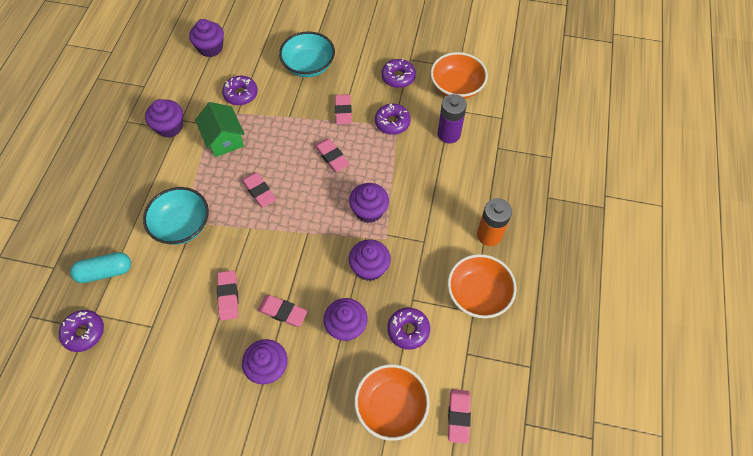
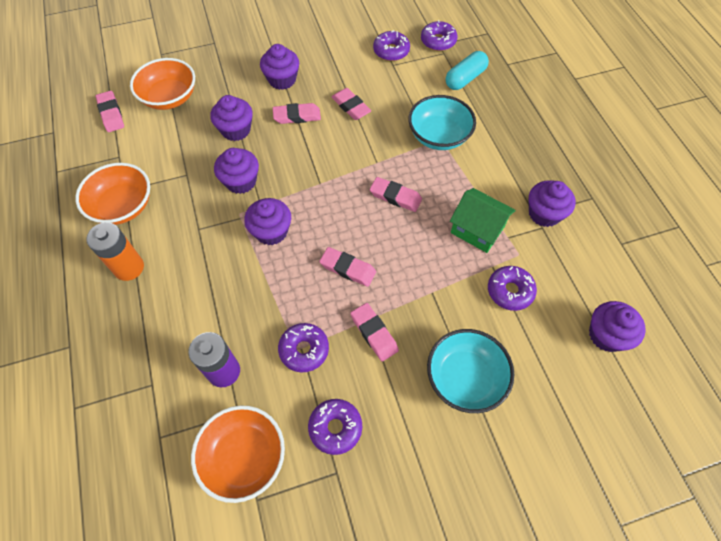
camera: 150 degrees right, 0 degrees up
purple donut [387,308,430,350] -> purple donut moved to [373,30,410,61]

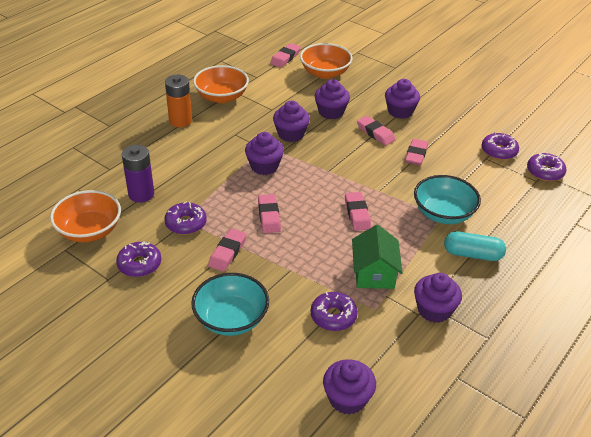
camera: 55 degrees right, 20 degrees down
turquoise capsule [446,51,489,90] -> turquoise capsule moved to [444,231,506,261]

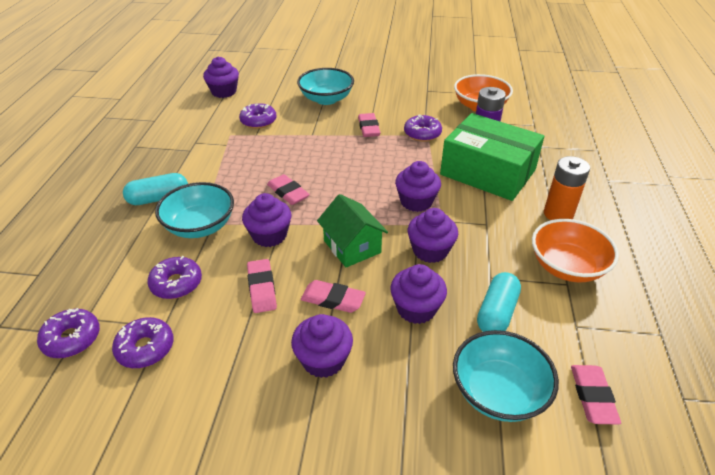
camera: 150 degrees right, 0 degrees up
purple donut [116,242,161,277] -> purple donut moved to [147,256,202,299]
pink eraser [258,194,281,233] -> none
orange bowl [300,43,353,79] -> turquoise bowl [453,330,559,422]
green house [352,225,403,289] -> green house moved to [317,194,388,267]
purple cupcake [414,273,462,323] -> purple cupcake moved to [242,193,291,247]
none -> green box [440,113,544,201]
none -> turquoise capsule [477,272,521,332]

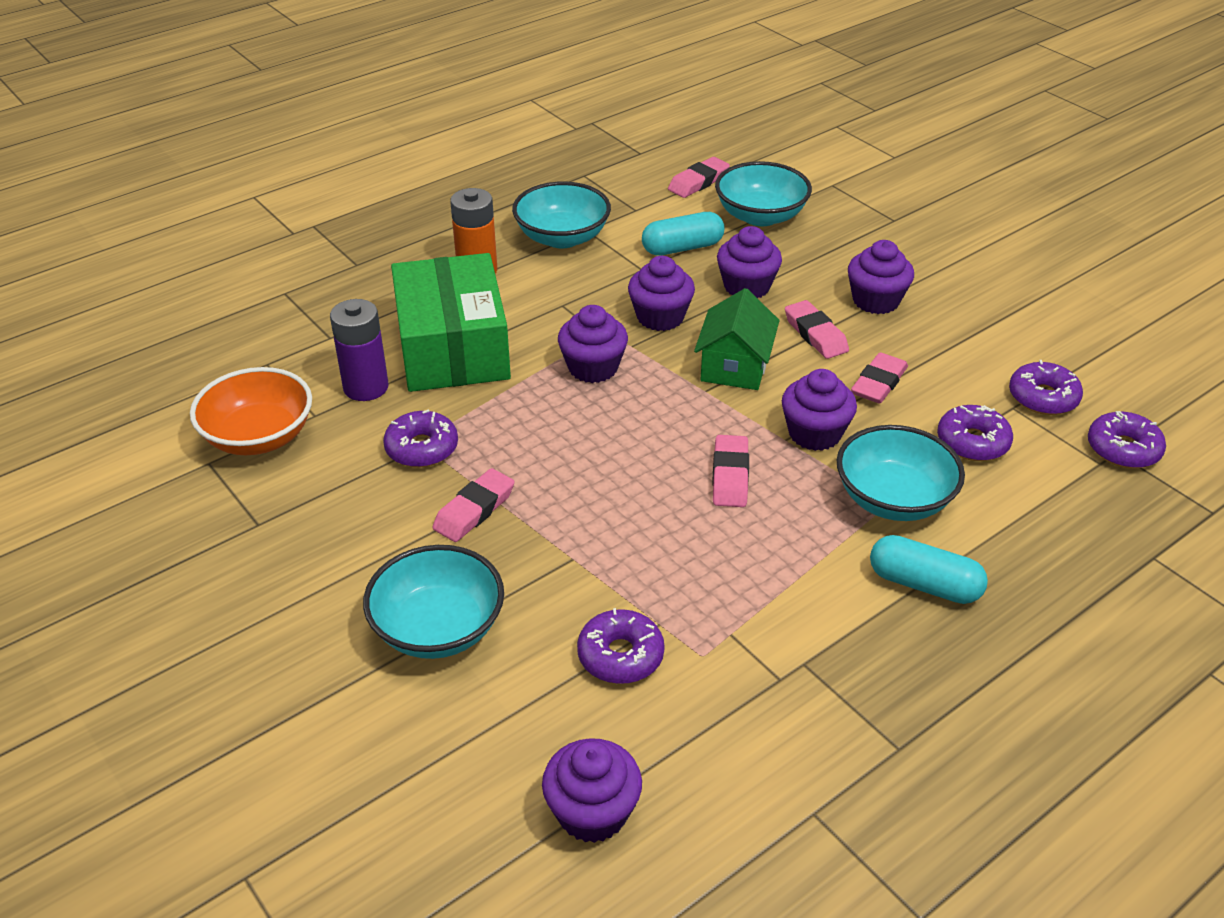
camera: 135 degrees left, 0 degrees up
orange bowl [532,219,619,282] -> turquoise bowl [512,181,611,248]

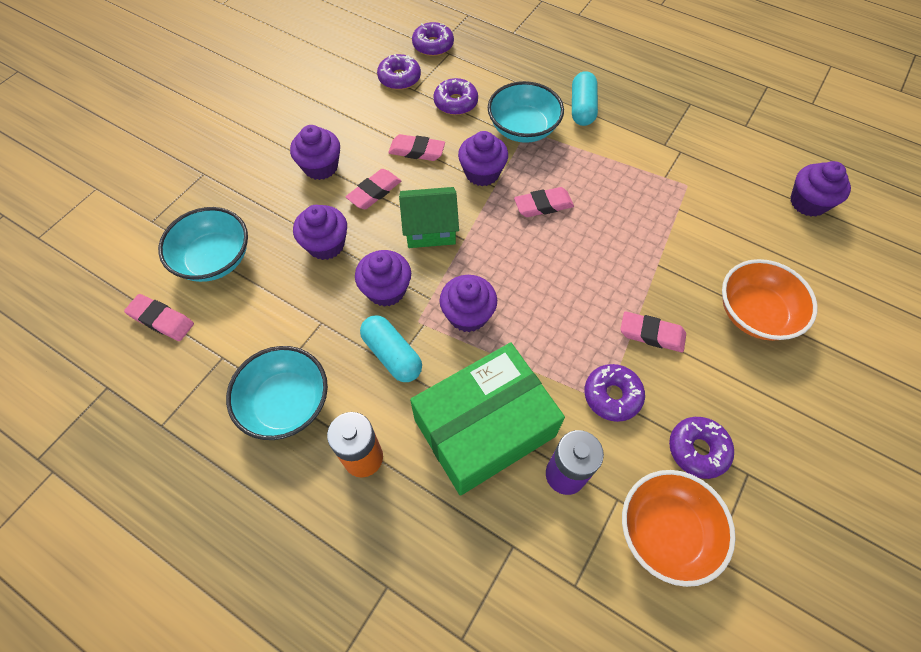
camera: 110 degrees left, 20 degrees up
turquoise bowl [363,545,504,659] -> orange bowl [722,259,818,341]
purple donut [577,608,665,684] -> purple donut moved to [669,417,734,479]
turquoise capsule [642,212,725,256] -> turquoise capsule moved to [360,315,422,382]

